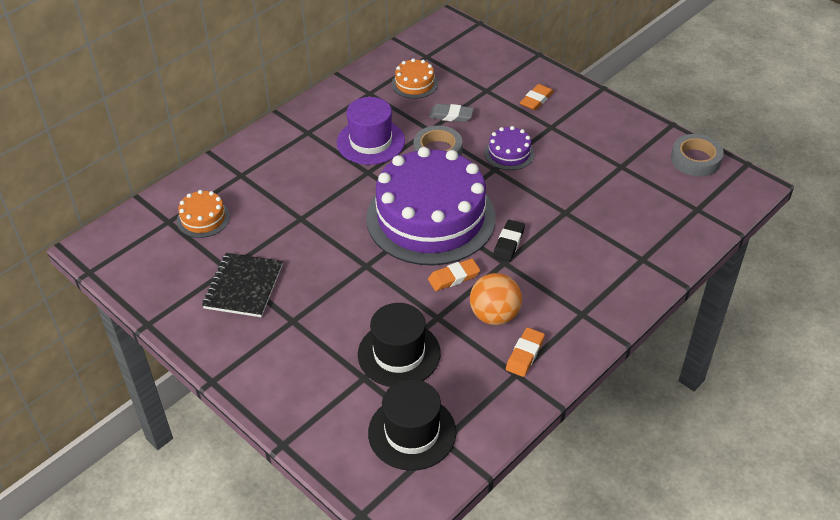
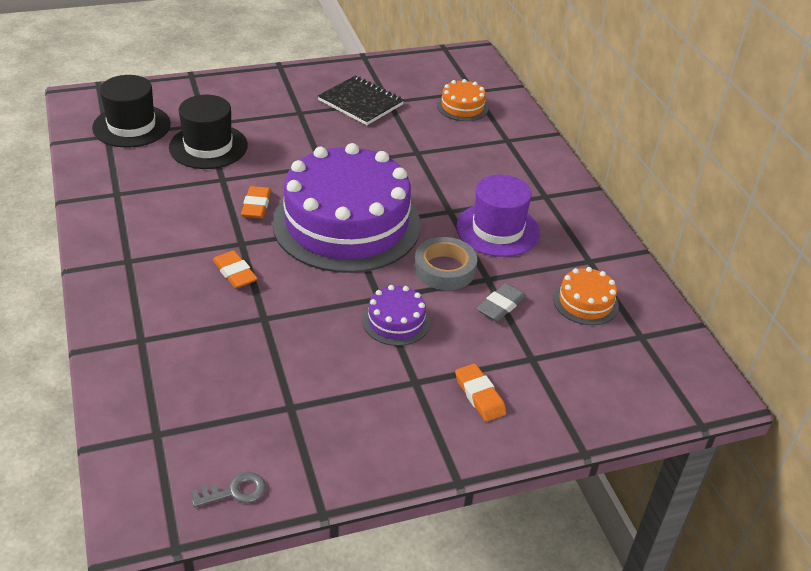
camera: 115 degrees right, 5 degrees down
orange ball [470,273,522,325] -> none
black eraser [493,220,525,262] -> none
orange eraser [506,327,545,377] -> orange eraser moved to [213,250,258,288]
grey tape [671,134,724,177] -> grey key [192,472,266,507]

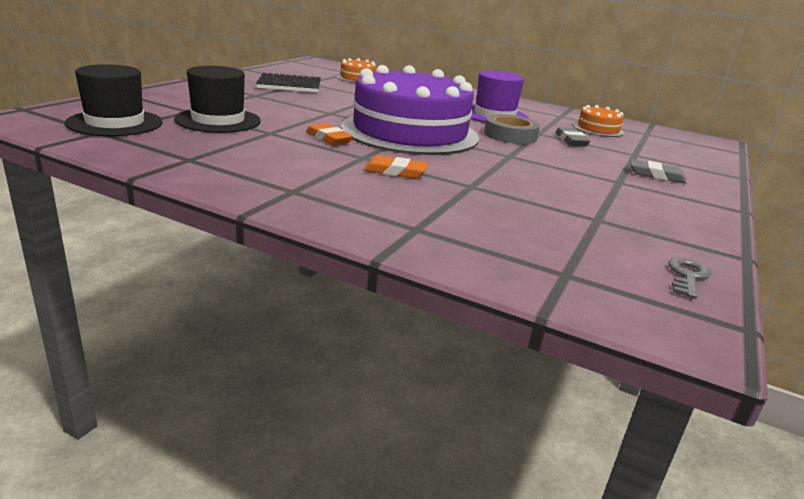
camera: 45 degrees left, 15 degrees down
purple cake [363,285,430,346] -> none
orange eraser [455,363,506,421] -> grey eraser [630,159,687,184]

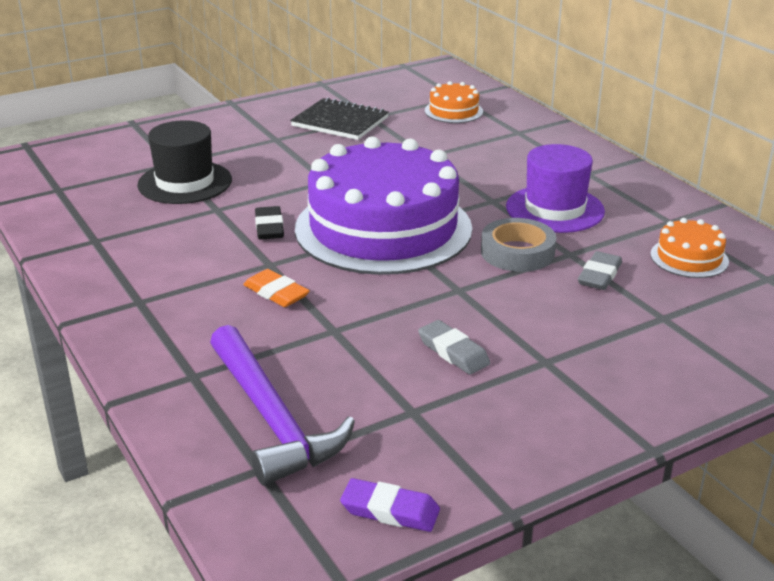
camera: 35 degrees right, 5 degrees up
black hat [65,64,163,136] -> none
orange eraser [306,123,353,145] -> black eraser [255,206,284,240]
grey eraser [630,159,687,184] -> grey eraser moved to [418,320,490,375]
grey key [669,257,711,299] -> purple eraser [340,478,440,532]
none -> purple hammer [210,325,355,486]

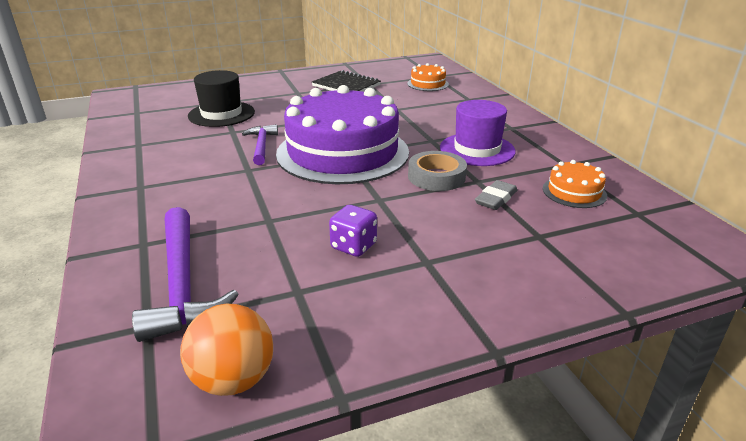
camera: 10 degrees right, 0 degrees up
orange eraser [243,269,310,307] -> none
black eraser [255,206,284,240] -> purple hammer [242,124,278,165]
purple eraser [340,478,440,532] -> orange ball [180,304,273,396]
grey eraser [418,320,490,375] -> purple dice [329,205,377,257]

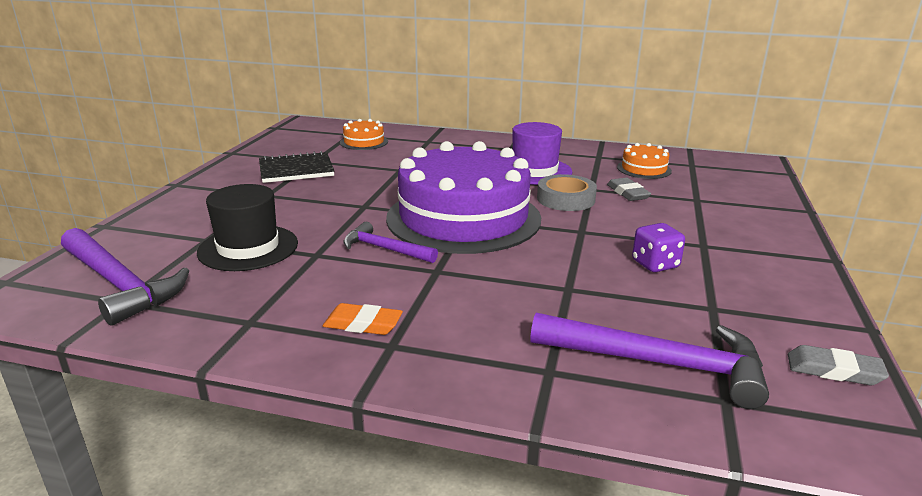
camera: 55 degrees left, 5 degrees down
orange ball [180,304,273,396] -> grey eraser [788,345,889,385]
none -> purple hammer [61,228,189,326]
none -> orange eraser [323,303,403,335]

